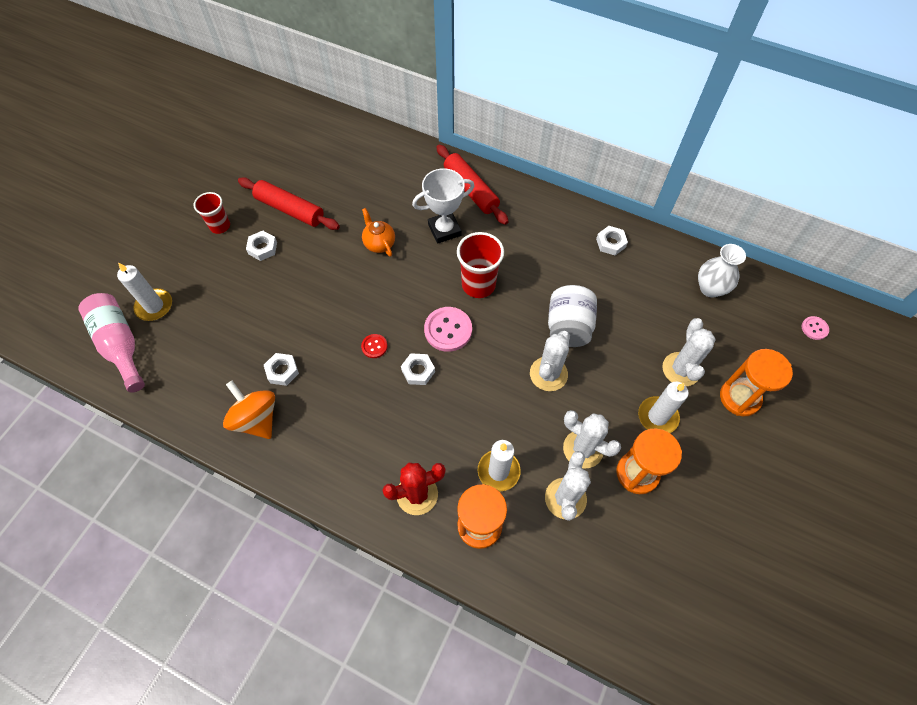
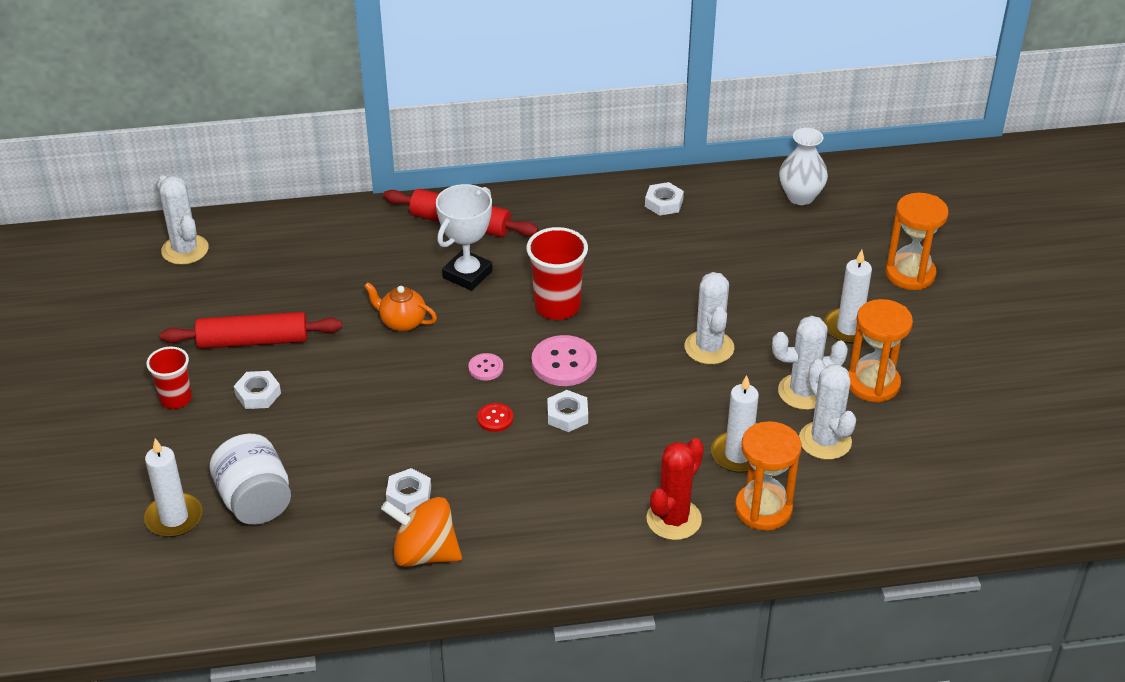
camera: 35 degrees left, 20 degrees down
pink bottle [78,293,145,393] -> none
white jar [548,285,597,347] -> white jar moved to [210,434,291,525]
white cactus [662,318,716,386] -> white cactus moved to [157,175,209,265]
pink button [801,316,829,340] -> pink button moved to [469,353,503,381]

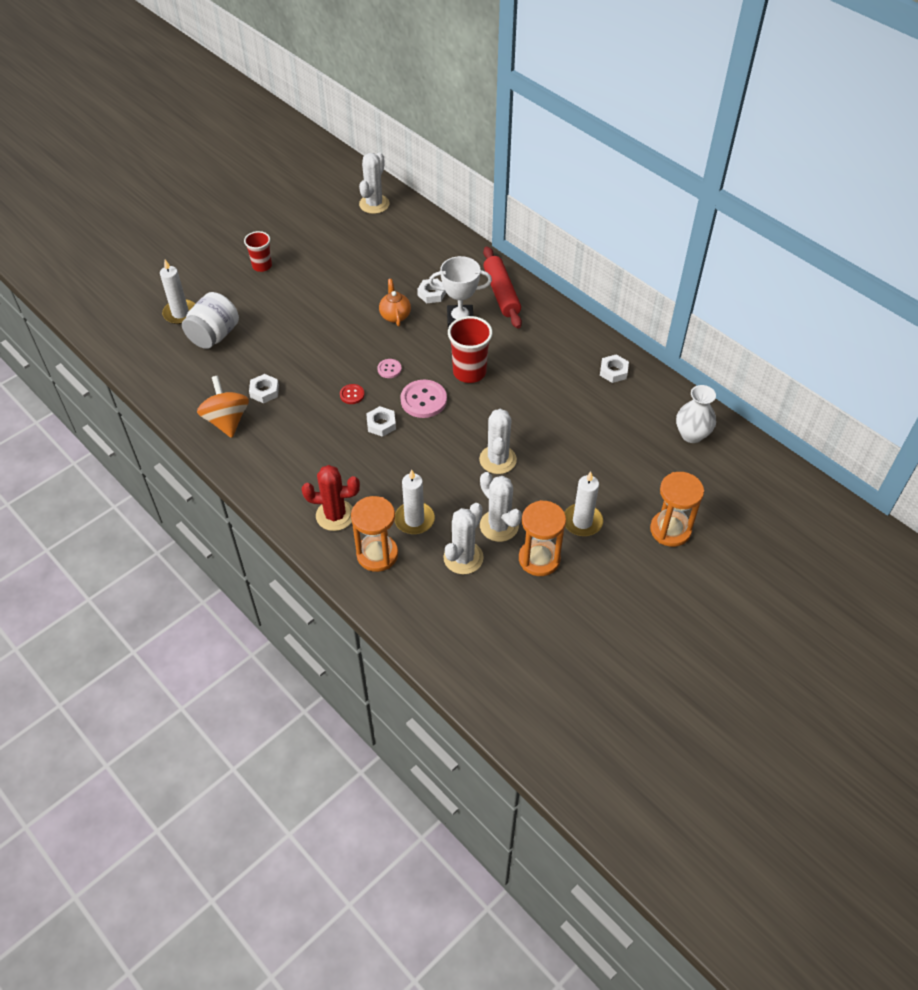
camera: 55 degrees right, 10 degrees up
red rolling pin [160,312,342,349] -> none
white nut [234,371,281,409] -> white nut moved to [417,279,446,303]
white cactus [684,272,734,364] -> white cactus turned 45 degrees counterclockwise [479,409,517,474]

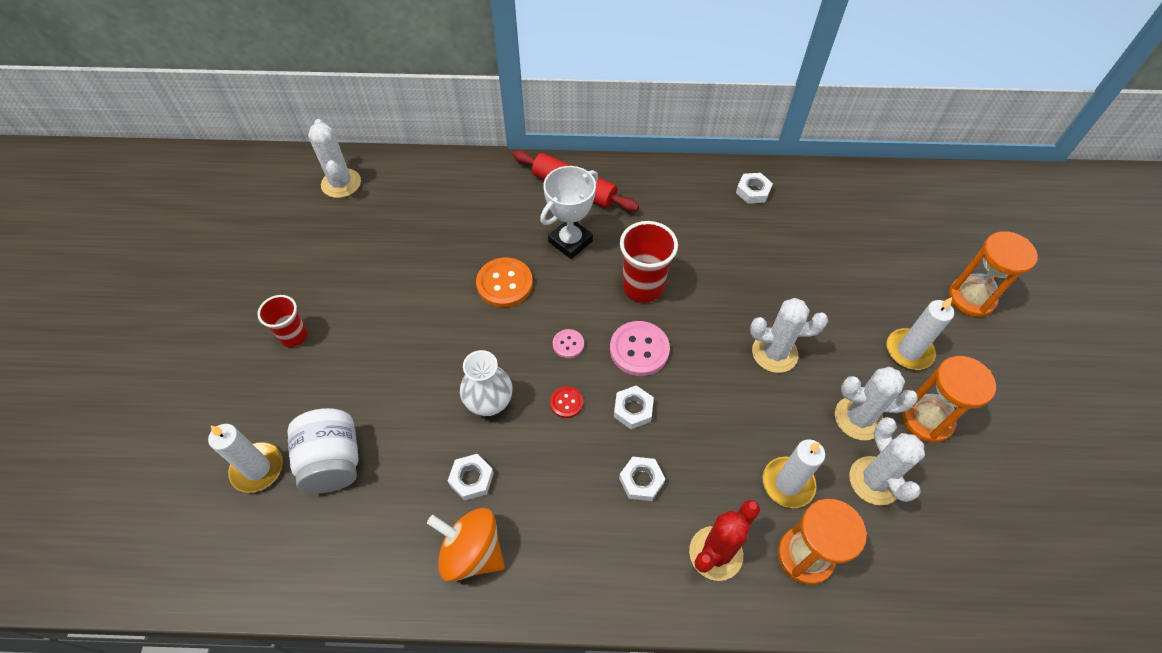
camera: 45 degrees left, 5 degrees up
orange teapot [379,279,411,326] -> orange button [476,258,533,307]
white nut [417,279,446,303] -> white nut moved to [619,457,665,501]
white cactus [479,409,517,474] -> white cactus turned 45 degrees counterclockwise [750,298,828,373]
white vase [676,385,716,443] -> white vase moved to [460,350,513,416]

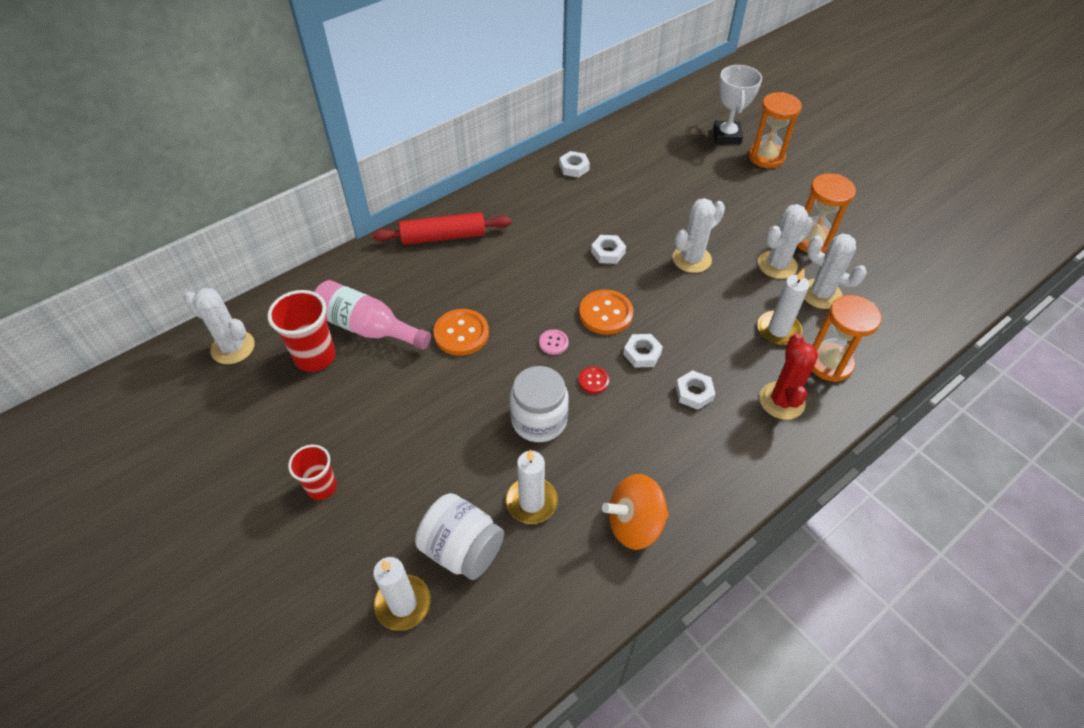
camera: 40 degrees left, 5 degrees down
white nut [448,454,494,501] -> white nut moved to [591,235,626,264]
white vase [460,350,513,416] -> white jar [510,366,569,442]
white trophy [540,166,598,259] -> white trophy moved to [713,65,762,144]
pink button [610,321,670,376] -> orange button [579,290,633,335]
red cup [620,221,678,302] -> red cup moved to [267,290,336,372]
white candle [887,297,954,370] -> white candle moved to [506,449,558,524]
none -> pink bottle [314,280,431,350]

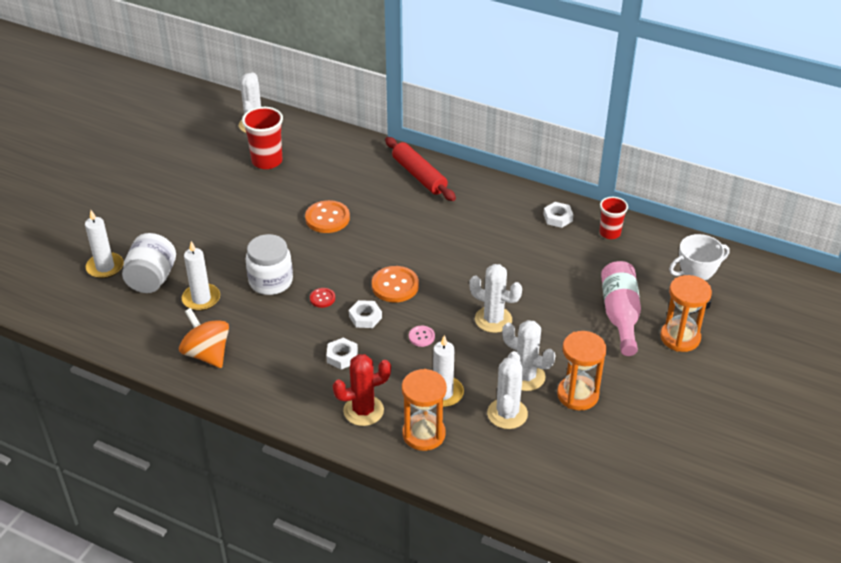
camera: 65 degrees right, 10 degrees down
red cup [288,445,337,500] -> red cup moved to [599,197,628,239]
pink bottle [314,280,431,350] -> pink bottle moved to [601,261,641,356]
pink button [539,329,569,355] -> pink button moved to [409,326,435,347]
white nut [591,235,626,264] -> none

